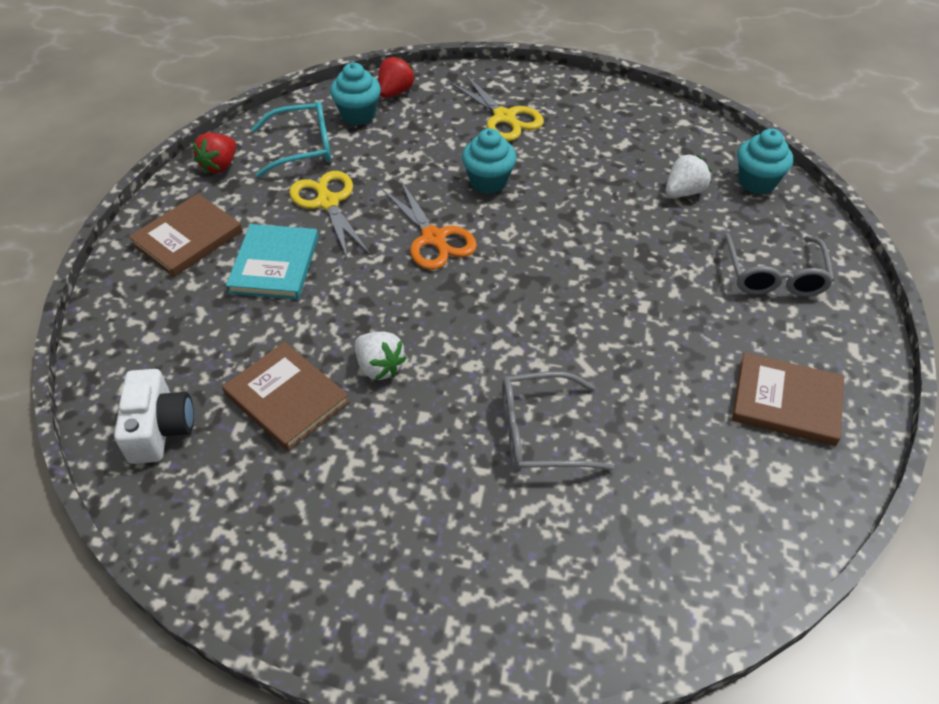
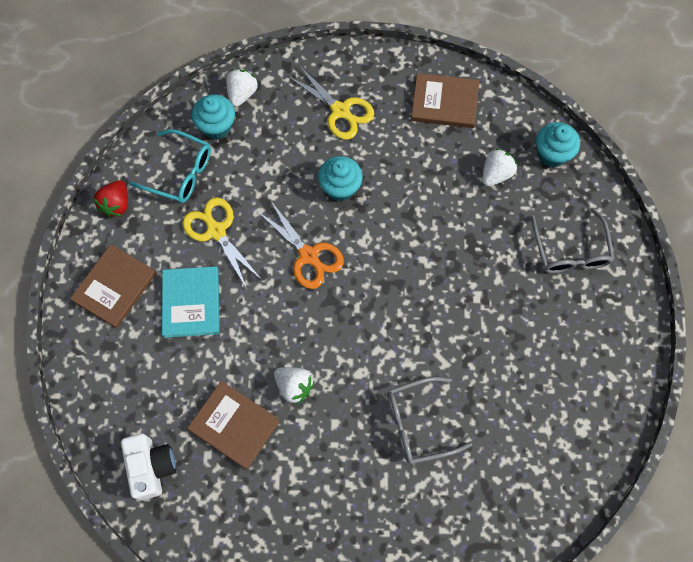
camera: 10 degrees left, 20 degrees up
turquoise glasses [252,101,331,177] -> turquoise glasses turned 45 degrees clockwise [129,129,211,203]
red strawberry [378,56,415,98] -> white strawberry [226,69,258,107]
brown book [732,352,844,446] -> brown book moved to [411,73,479,128]

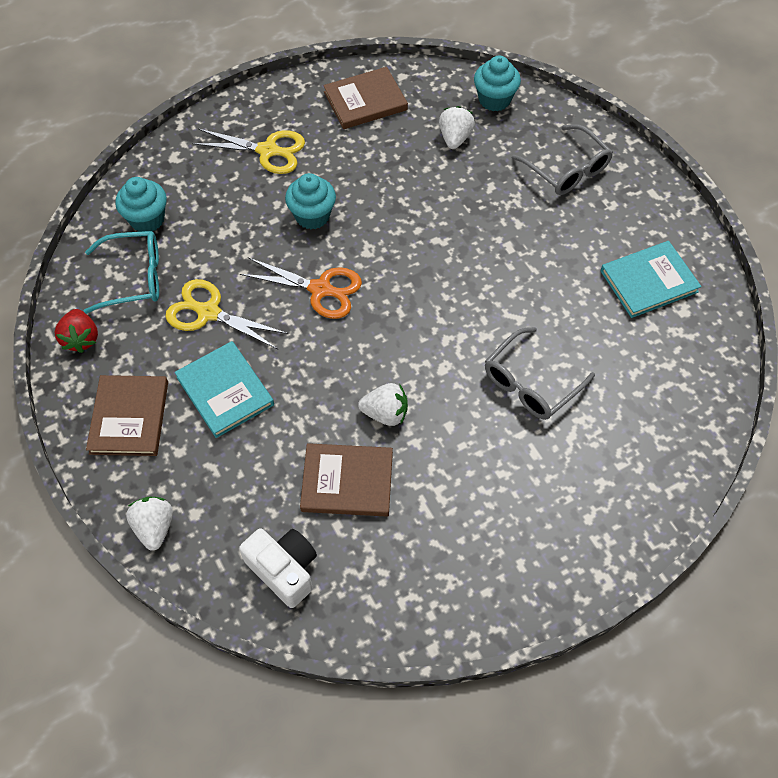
camera: 30 degrees left, 10 degrees down
white strawberry [226,69,258,107] -> white strawberry moved to [126,497,173,551]
none -> turquoise book [600,241,702,318]

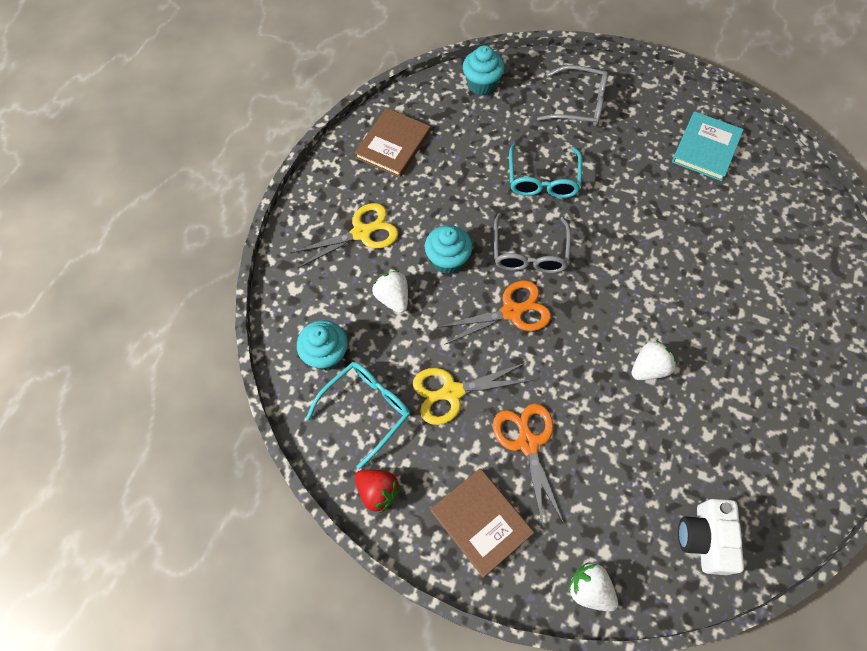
camera: 40 degrees left, 5 degrees up
turquoise book [175,341,274,438] -> orange scissors [493,403,564,527]
white camera [239,528,317,608] -> white camera turned 90 degrees counterclockwise [678,499,744,575]
brown book [300,443,393,517] -> none
white strawberry [439,106,475,149] -> white strawberry moved to [372,270,408,313]
grey glasses [485,327,595,420] -> grey glasses moved to [494,213,571,273]
none -> turquoise glasses [509,143,583,198]

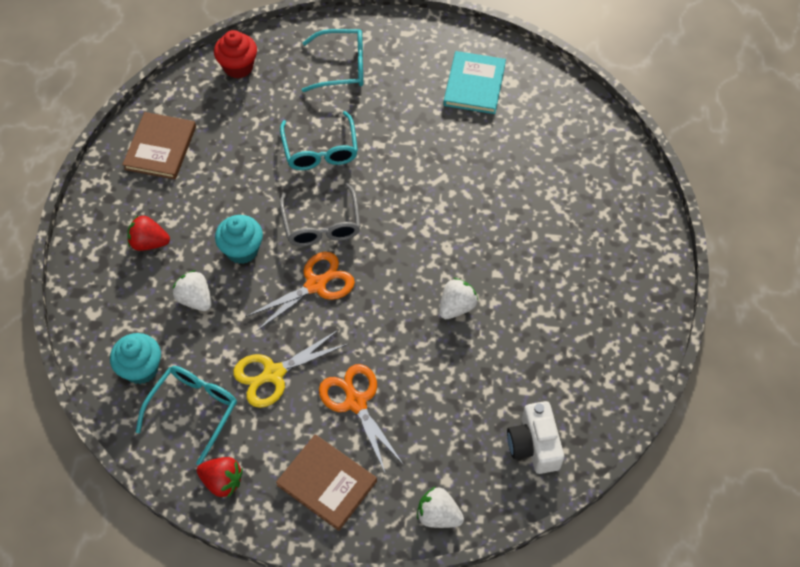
camera: 15 degrees left, 5 degrees down
yellow scissors [291,203,398,268] -> red strawberry [127,215,170,251]
turquoise cupcake [463,45,504,95] -> red cupcake [214,30,257,78]
grey glasses [537,65,608,126] -> turquoise glasses [302,29,363,92]

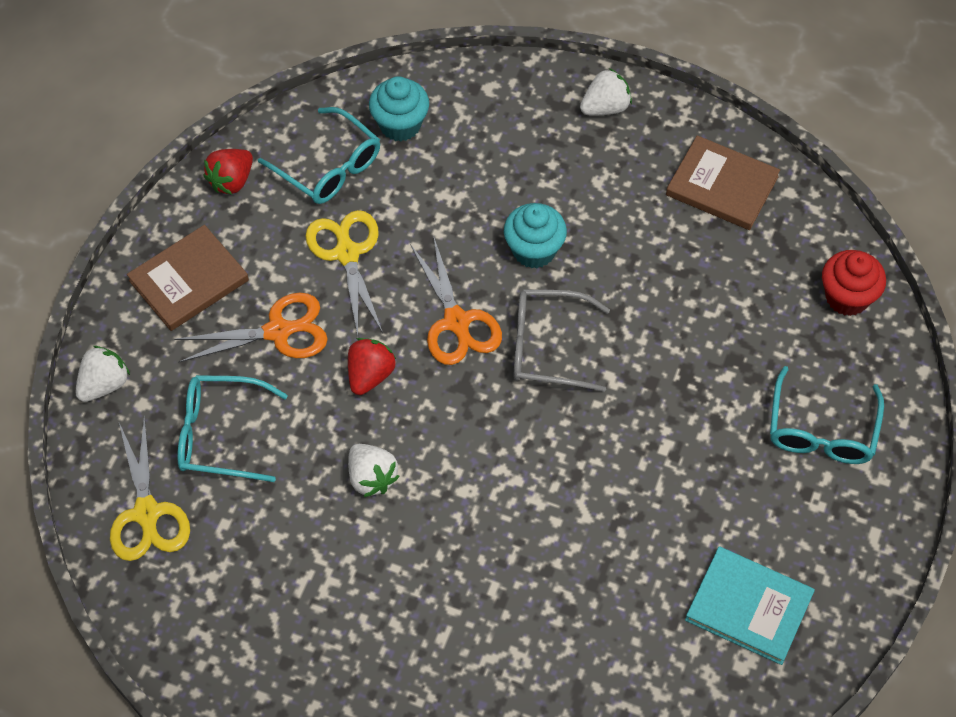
camera: 105 degrees right, 0 degrees up
red strawberry [127,215,170,251] -> red strawberry moved to [348,338,396,395]
white strawberry [172,270,212,311] -> white strawberry moved to [580,68,632,116]
turquoise glasses [280,111,358,170] -> turquoise glasses moved to [177,375,288,482]
white camera [507,401,564,474] -> yellow scissors [110,415,190,561]

